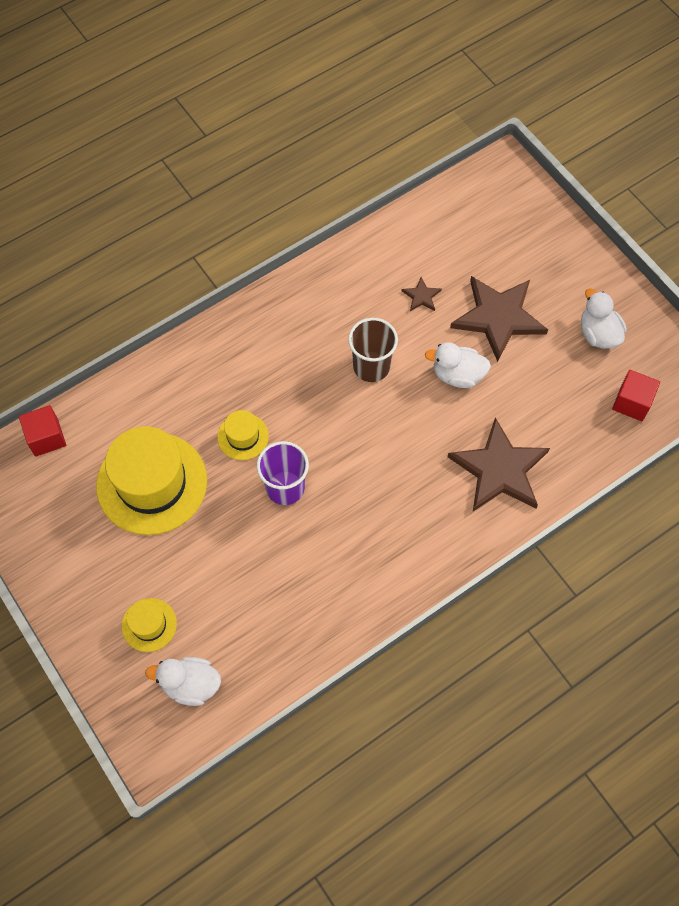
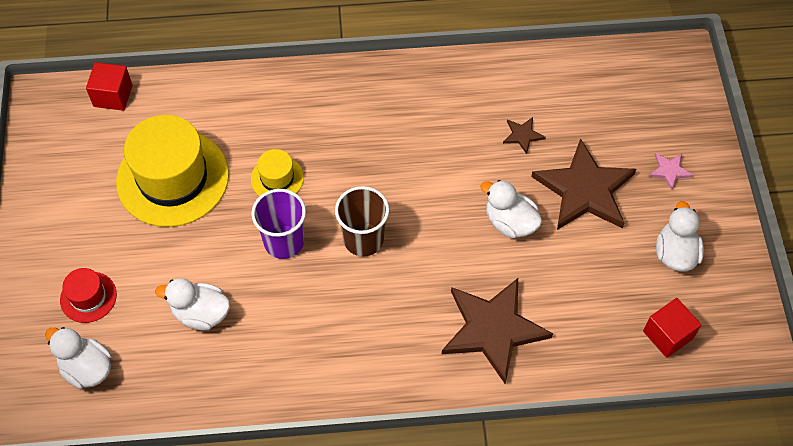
camera: 30 degrees right, 5 degrees down
yellow hat [122,598,177,652] -> red hat [60,268,117,323]
brown cup [348,318,398,382] -> brown cup moved to [335,186,389,257]
none -> white duck [155,278,230,330]
none -> pink star [648,153,693,190]

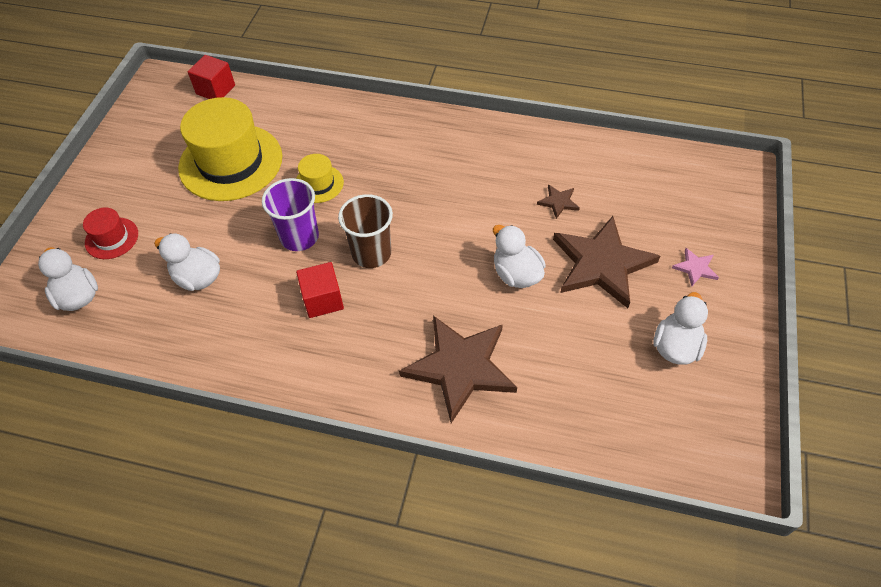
camera: 20 degrees right, 5 degrees down
red cube [643,298,701,358] -> red cube moved to [296,262,344,318]

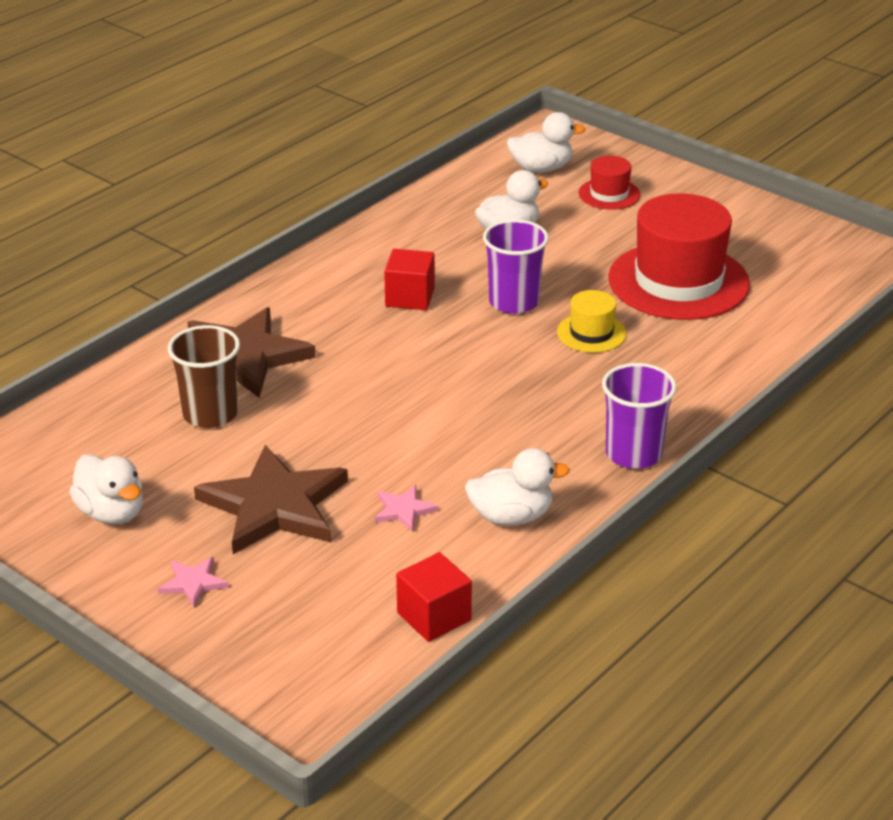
camera: 115 degrees right, 20 degrees down
yellow hat [178,97,282,201] -> red hat [608,193,750,320]
red cube [188,55,235,99] -> red cube moved to [396,552,472,642]
brown cup [338,194,393,268] -> brown cup moved to [168,325,240,428]
white duck [493,225,546,288] -> white duck moved to [465,448,570,526]
brown star [537,184,580,219] -> pink star [375,485,438,531]
none -> purple cup [602,363,677,469]

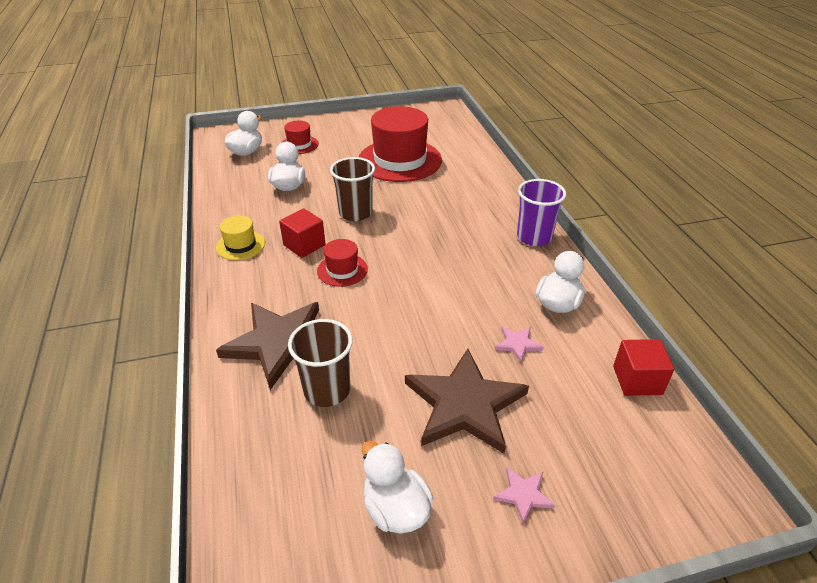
camera: 55 degrees left, 5 degrees up
white duck [69,454,143,525] -> white duck turned 120 degrees counterclockwise [362,441,433,534]
purple cup [483,219,549,314] -> brown cup [330,157,375,221]
yellow hat [557,290,627,353] -> yellow hat moved to [216,215,265,260]
none -> red hat [317,239,368,287]

